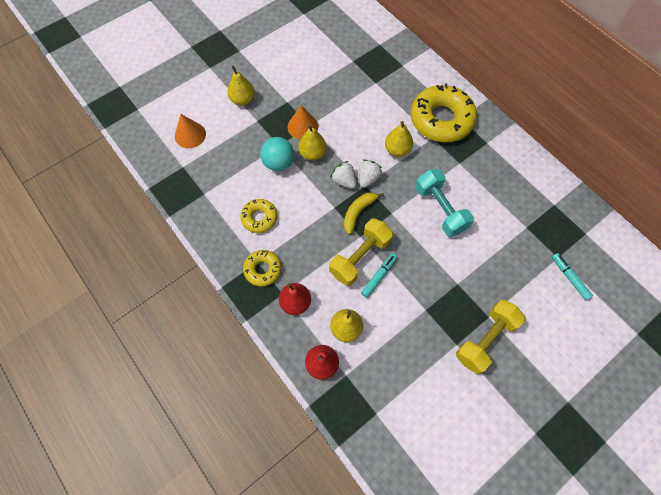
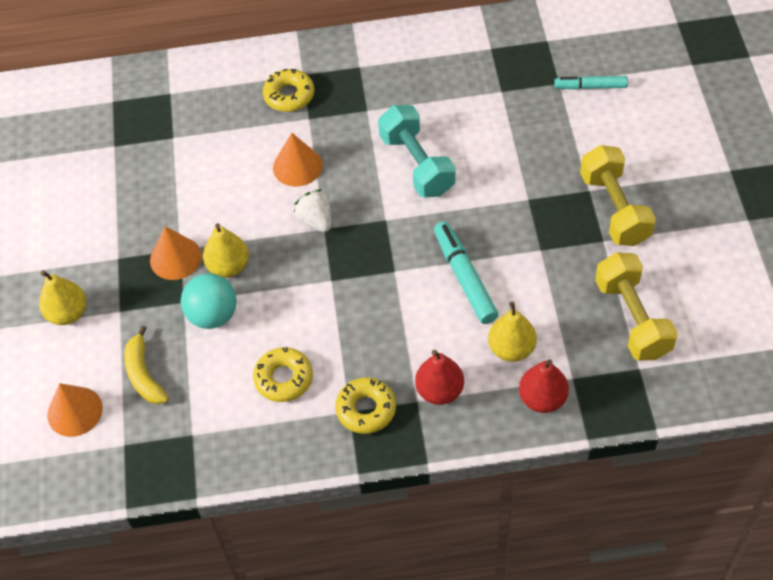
camera: 55 degrees left, 10 degrees down
yellow dumbbell [329,218,393,286] -> yellow dumbbell moved to [595,252,678,360]
white strawberry [330,161,357,189] -> none
yellow banana [344,193,384,234] -> yellow banana moved to [124,326,169,404]
turquoise marker [361,253,397,298] -> turquoise marker [434,222,498,324], size x1.53
yellow pear [385,121,413,157] -> orange cone [273,133,322,187]
yellow donut [411,84,477,142] -> yellow donut [263,69,314,112], size x0.52
turquoise dumbbell [415,169,474,237] -> turquoise dumbbell turned 60 degrees clockwise [378,105,455,197]

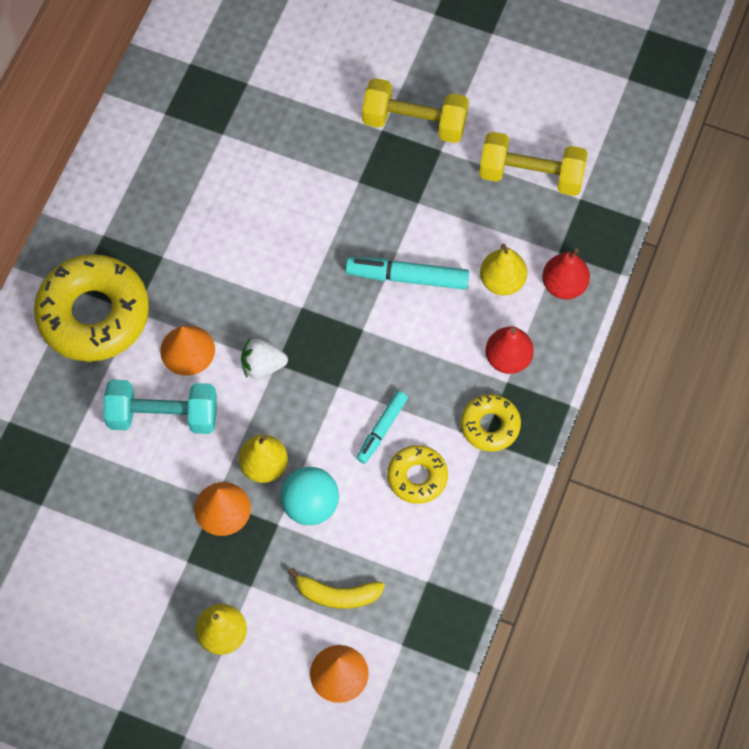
camera: 65 degrees left, 10 degrees up
yellow donut [263,69,314,112] -> yellow donut [34,254,149,362], size x1.94
turquoise dumbbell [378,105,455,197] -> turquoise dumbbell moved to [103,380,217,434]
turquoise marker [554,76,628,90] -> turquoise marker moved to [356,391,408,464]

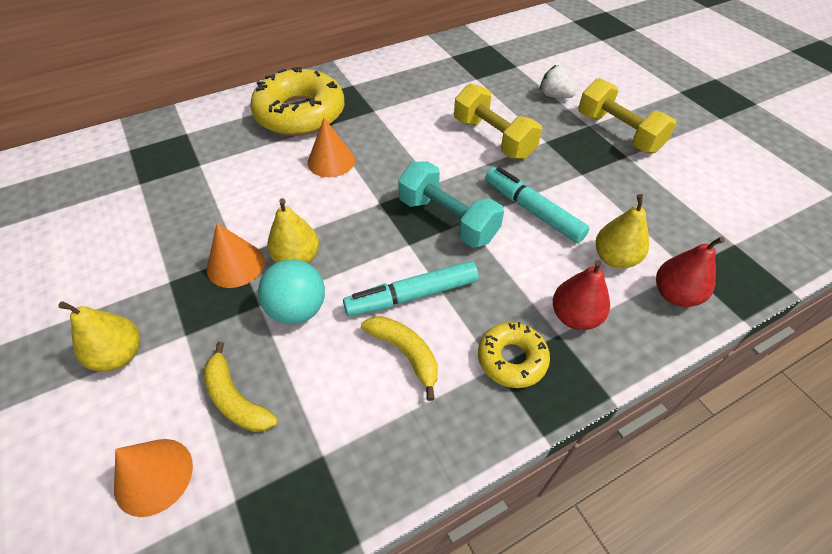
camera: 40 degrees right, 15 degrees down
turquoise dumbbell [103,380,217,434] -> turquoise dumbbell moved to [398,161,504,248]
white strawberry [241,338,288,378] -> white strawberry moved to [540,65,576,98]
turquoise marker [356,391,408,464] -> turquoise marker [343,261,478,316], size x1.53
yellow donut [387,445,448,504] -> yellow banana [361,316,438,401]
yellow dumbbell [479,132,588,196] -> yellow dumbbell moved to [454,84,542,159]

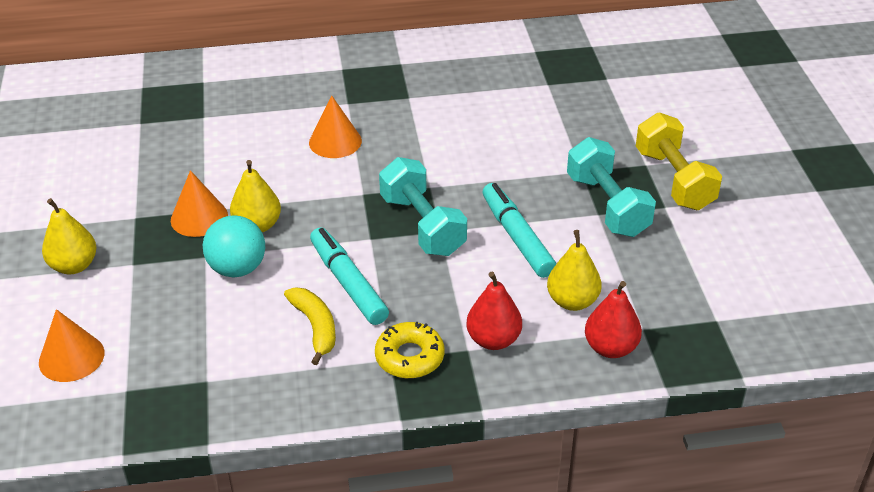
camera: 20 degrees right, 10 degrees down
yellow banana [203,342,278,432] -> none
yellow donut [250,67,344,136] -> none
turquoise marker [343,261,478,316] -> turquoise marker turned 60 degrees clockwise [310,227,389,325]
yellow dumbbell [454,84,542,159] -> none
white strawberry [540,65,576,98] -> none
none -> turquoise dumbbell [567,137,656,237]

